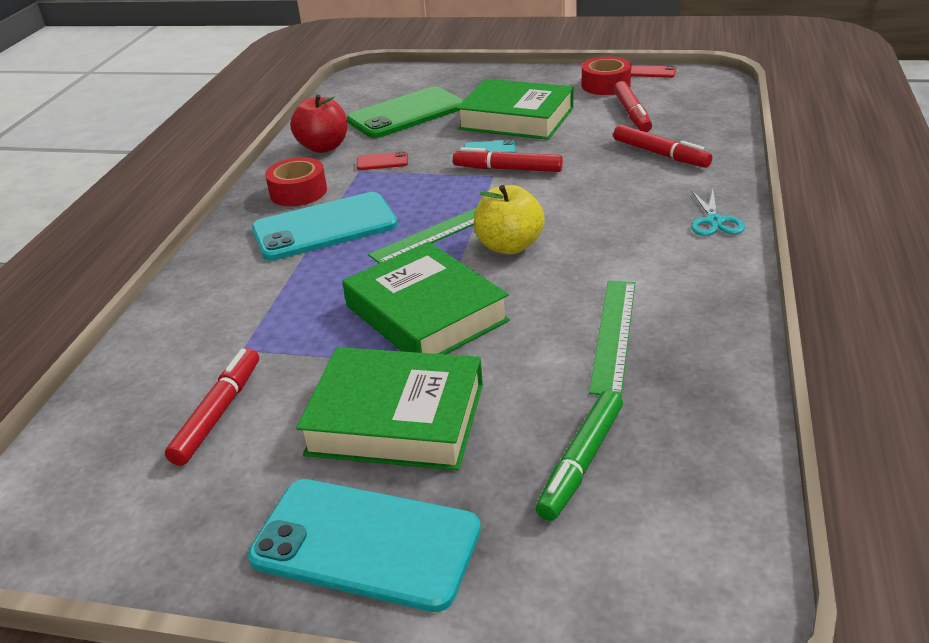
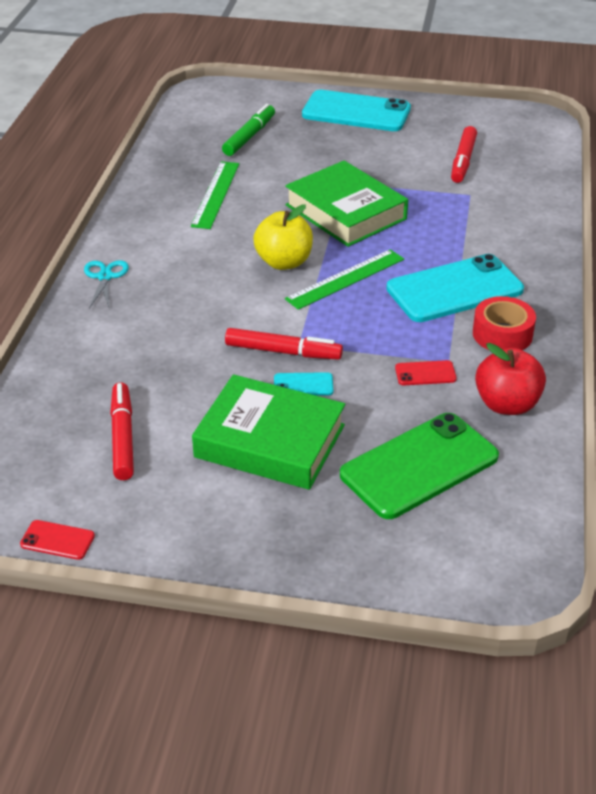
camera: 175 degrees right, 5 degrees up
green book [296,347,483,471] -> none
red tape [582,57,631,95] -> none
red marker [613,125,712,168] -> none

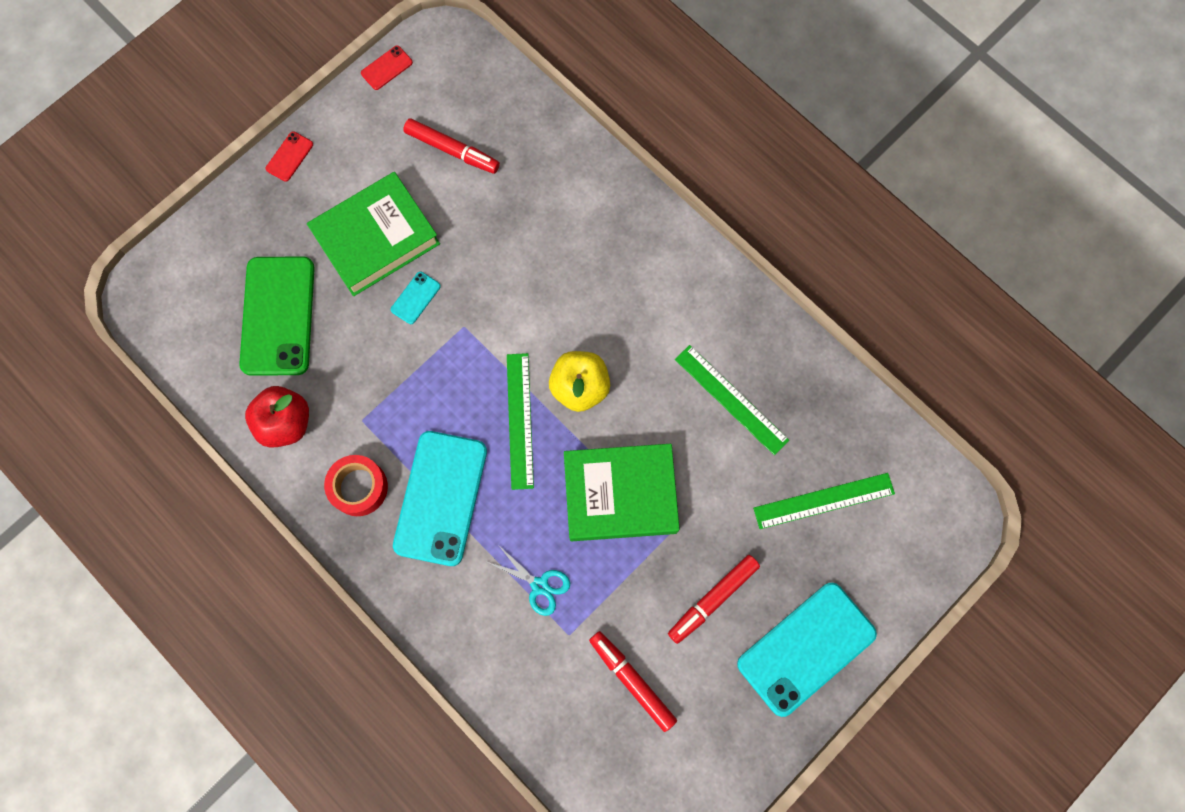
camera: 125 degrees right, 35 degrees up
turquoise scissors [84,260,129,308] -> turquoise scissors moved to [488,546,570,616]
green marker [222,104,275,156] -> green ruler [753,473,895,529]
red marker [225,328,343,360] -> red marker moved to [668,555,760,644]
red phone [395,360,457,385] -> red phone moved to [266,132,313,182]

